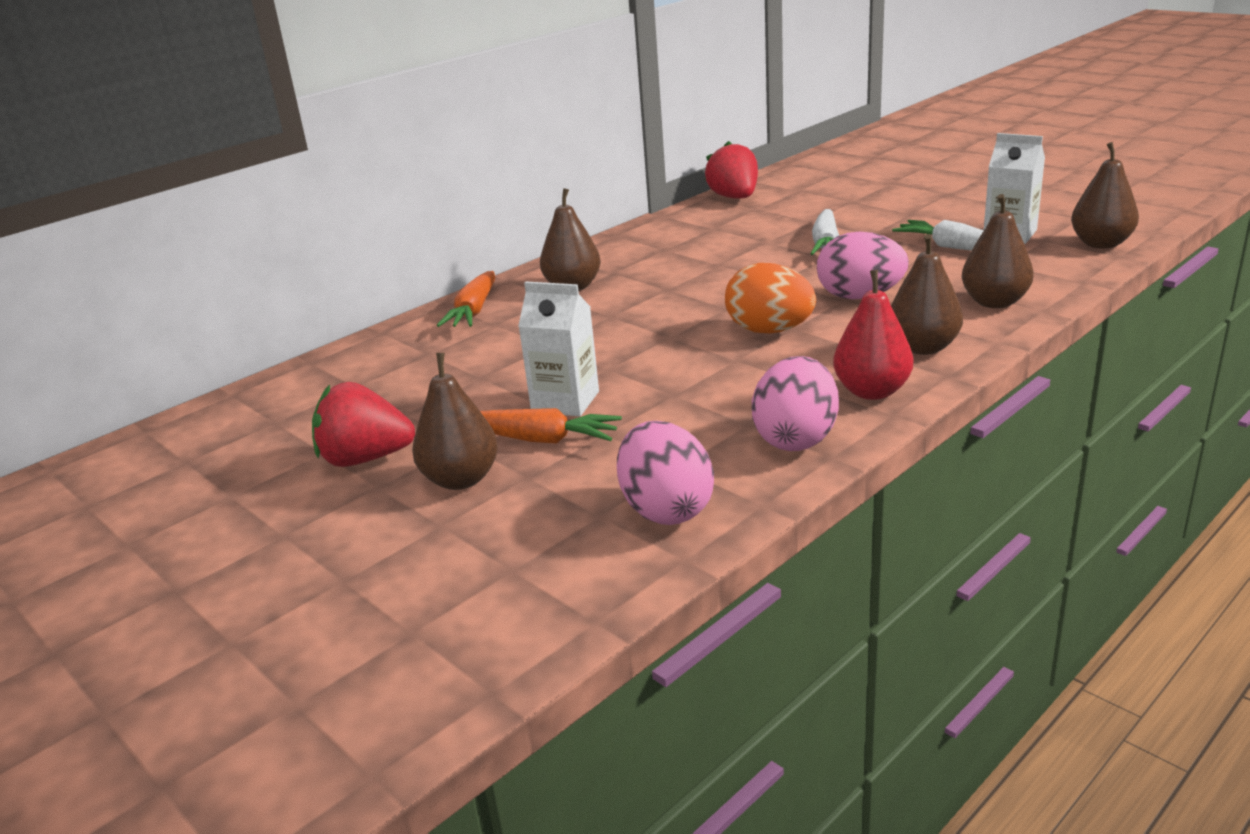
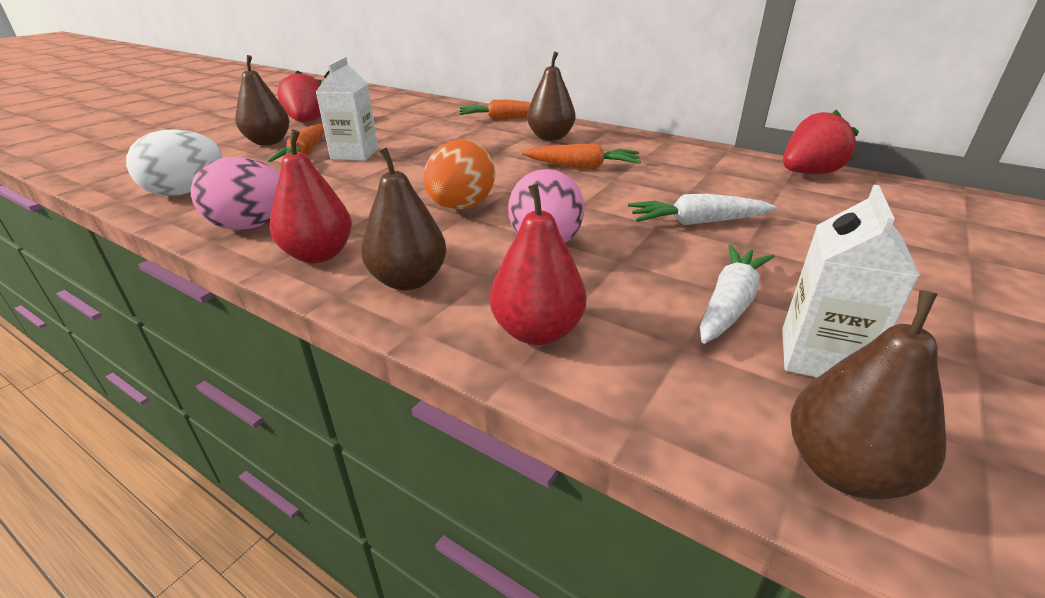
camera: 75 degrees right, 5 degrees up
pink egg [617,421,714,525] -> white egg [126,129,222,196]
brown pear [962,194,1034,308] -> red pear [490,184,586,345]
none -> orange carrot [522,143,641,169]

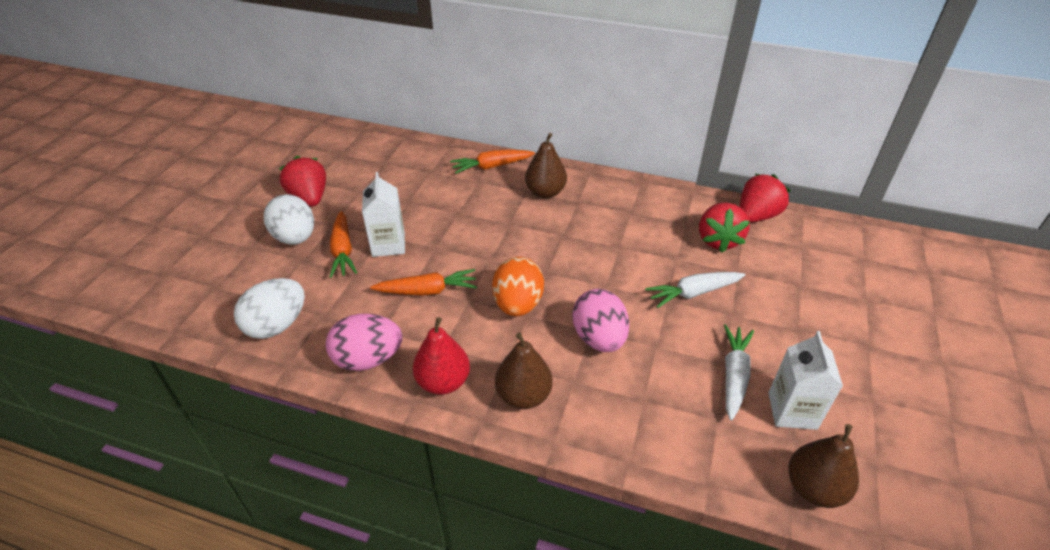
camera: 15 degrees left, 10 degrees up
brown pear [235,55,289,145] -> white egg [264,194,314,245]
red pear [490,184,586,345] -> none
orange carrot [522,143,641,169] -> orange carrot moved to [370,269,477,296]
none -> red strawberry [699,203,750,253]

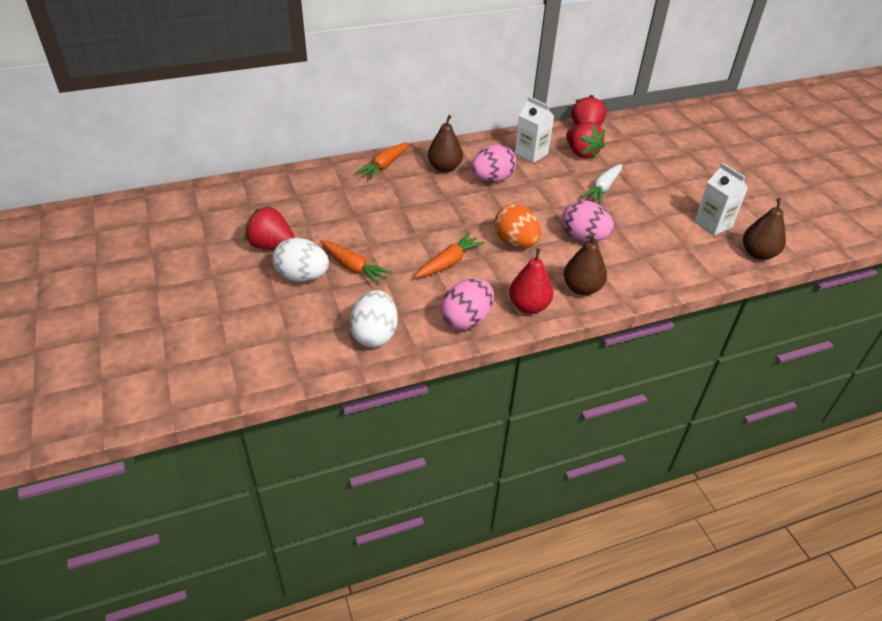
camera: 40 degrees left, 0 degrees up
white carton [362,172,405,257] -> white carton moved to [515,96,554,163]
white carrot [724,324,754,421] -> none
none -> pink egg [472,144,516,182]

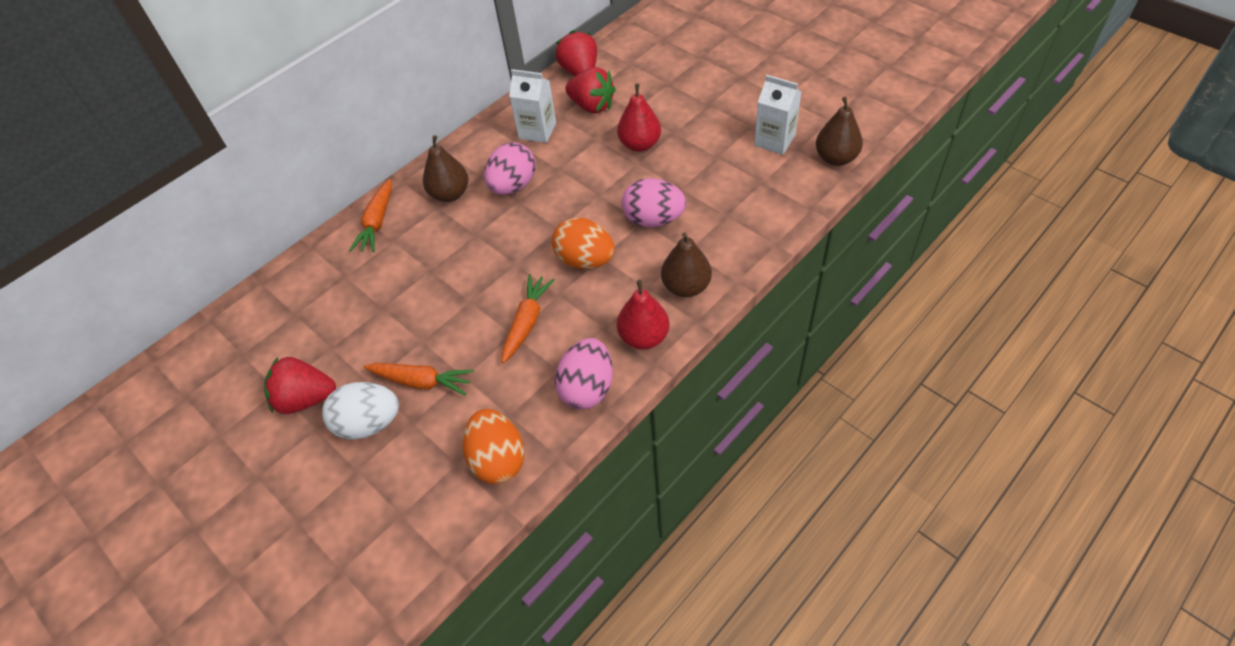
camera: 20 degrees left, 10 degrees up
white egg [350,290,398,348] -> orange egg [463,409,525,484]
white carrot [580,164,622,204] -> red pear [617,84,661,152]

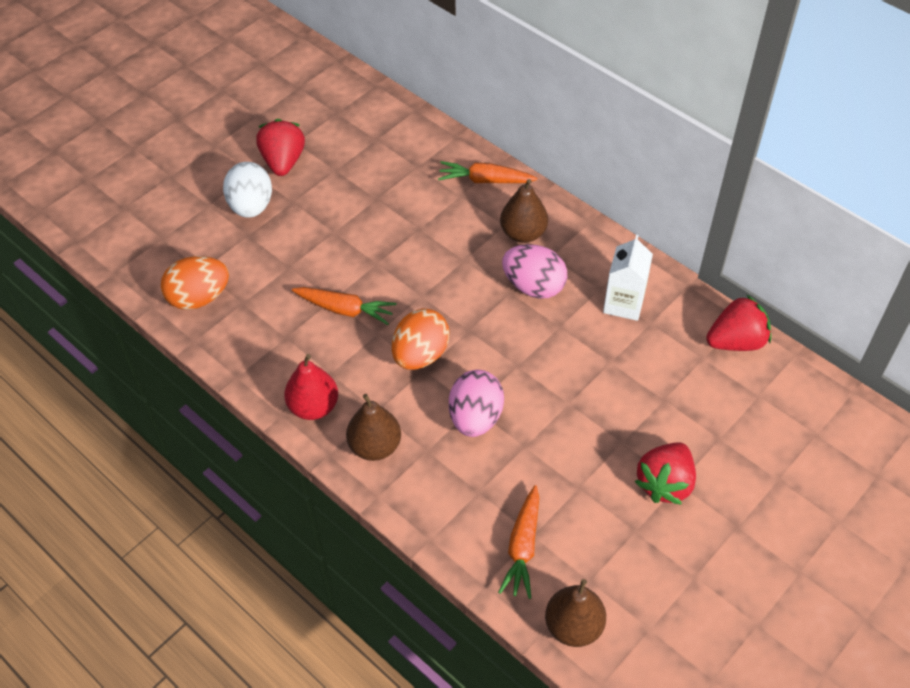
camera: 85 degrees right, 0 degrees up
orange carrot [364,363,474,395] -> orange carrot moved to [498,485,539,599]
pink egg [555,338,613,409] -> none
red strawberry [565,67,616,114] -> red strawberry moved to [635,442,696,505]
red pear [617,84,661,152] -> none
white carton [754,75,801,155] -> none

